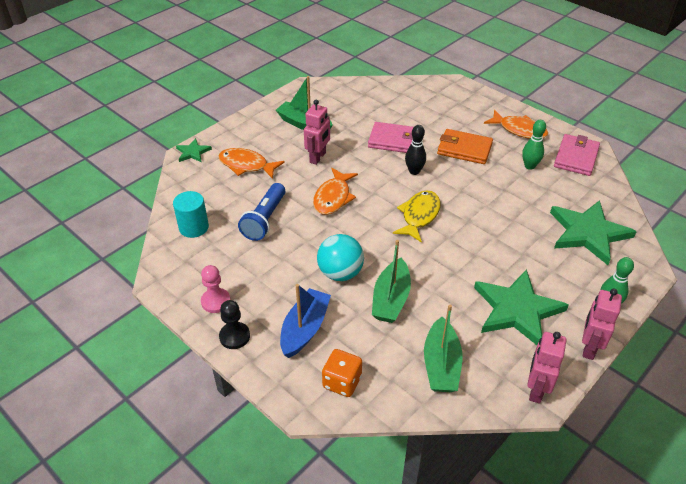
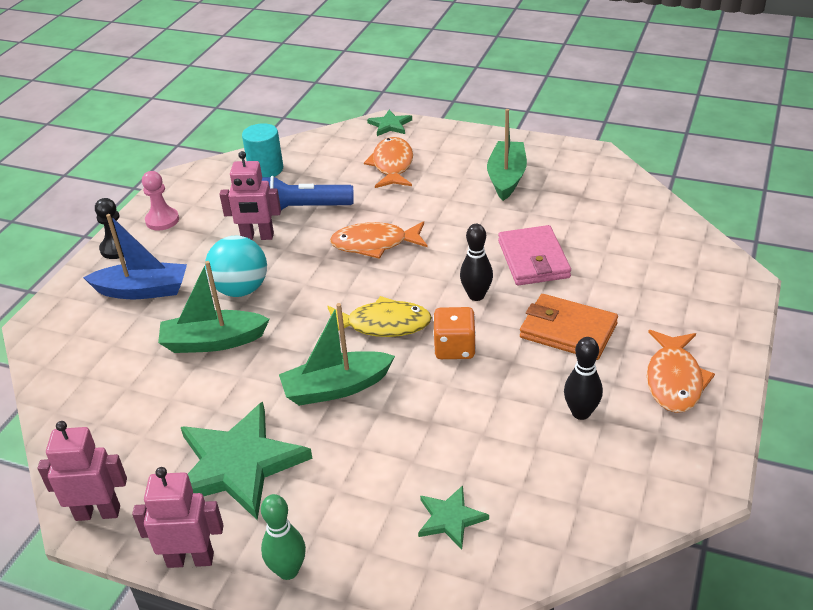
camera: 70 degrees right, 5 degrees down
pink robot [304,99,330,165] -> pink robot moved to [219,151,281,240]
orange dice [322,349,362,397] -> orange dice moved to [433,307,476,359]
green boat [424,305,462,392] -> green boat moved to [279,303,395,406]
orange wallet [437,129,493,164] -> orange wallet turned 60 degrees counterclockwise [520,294,618,360]
green bowling pin [522,120,546,170] -> black bowling pin [564,337,603,420]
green star [550,200,637,265] -> green star [418,485,489,549], size x0.48
pink wallet [554,134,600,176] -> none

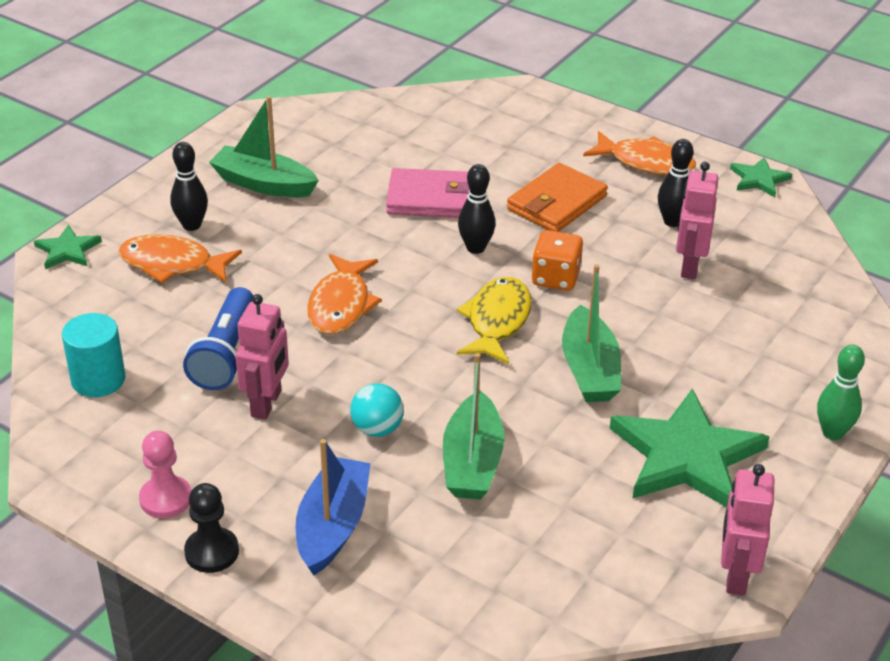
camera: 80 degrees left, 0 degrees up
pink robot [132,467,224,568] -> pink robot moved to [676,162,718,279]
turquoise ball [205,236,267,297] -> turquoise ball [350,383,404,437], size x0.65
green star [418,485,489,549] -> green star moved to [730,157,792,197]
none -> black bowling pin [170,142,208,231]

